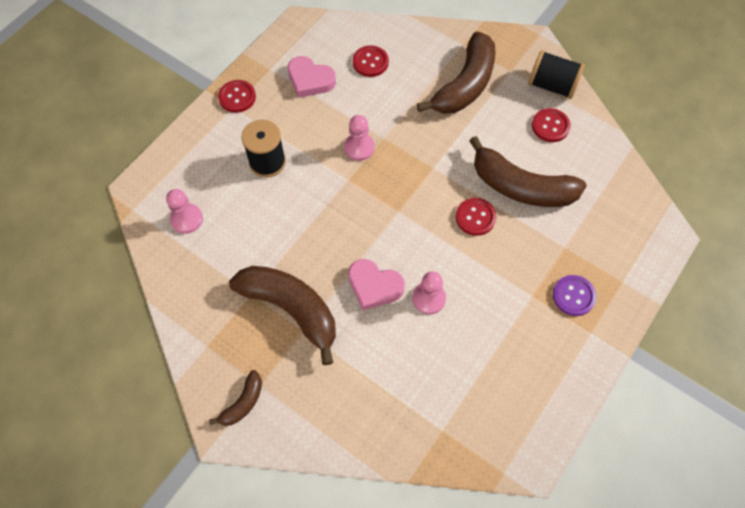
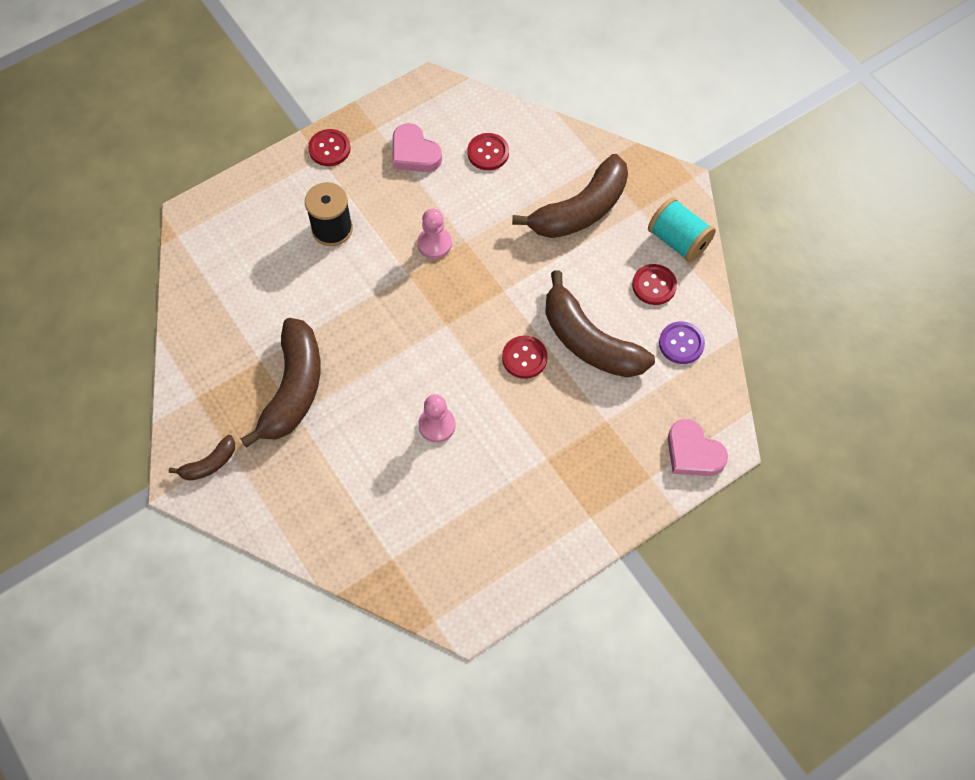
camera: 20 degrees right, 0 degrees up
pink pawn [166,189,203,234] -> none
brown banana [229,266,336,365] -> brown banana turned 45 degrees clockwise [241,318,321,448]
pink heart [348,259,405,310] -> pink heart moved to [668,419,728,476]
black spool [528,50,585,99] -> turquoise spool [648,197,716,262]
purple button [553,275,596,316] -> purple button moved to [659,321,705,364]

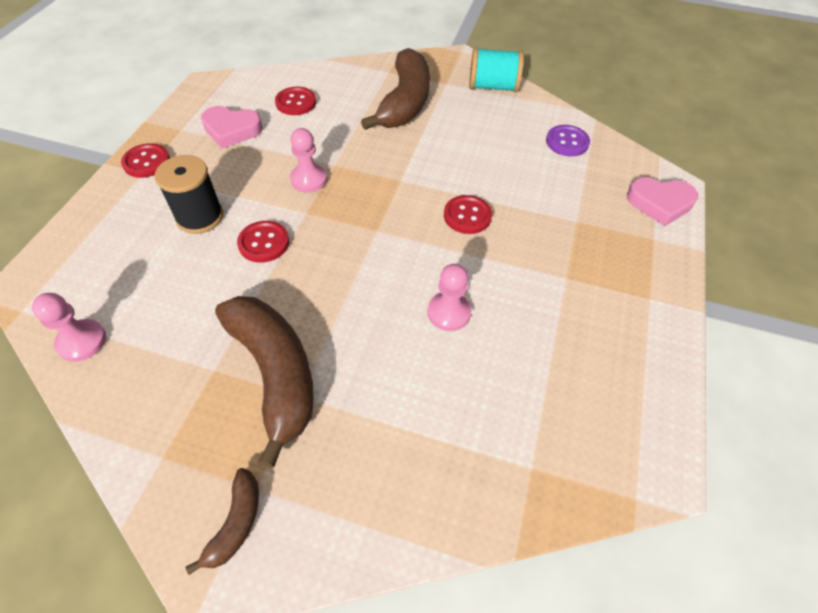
camera: 40 degrees left, 10 degrees down
brown banana [545,270,655,378] -> none
red button [632,264,677,305] -> red button moved to [237,221,289,263]
none -> pink pawn [32,293,106,362]

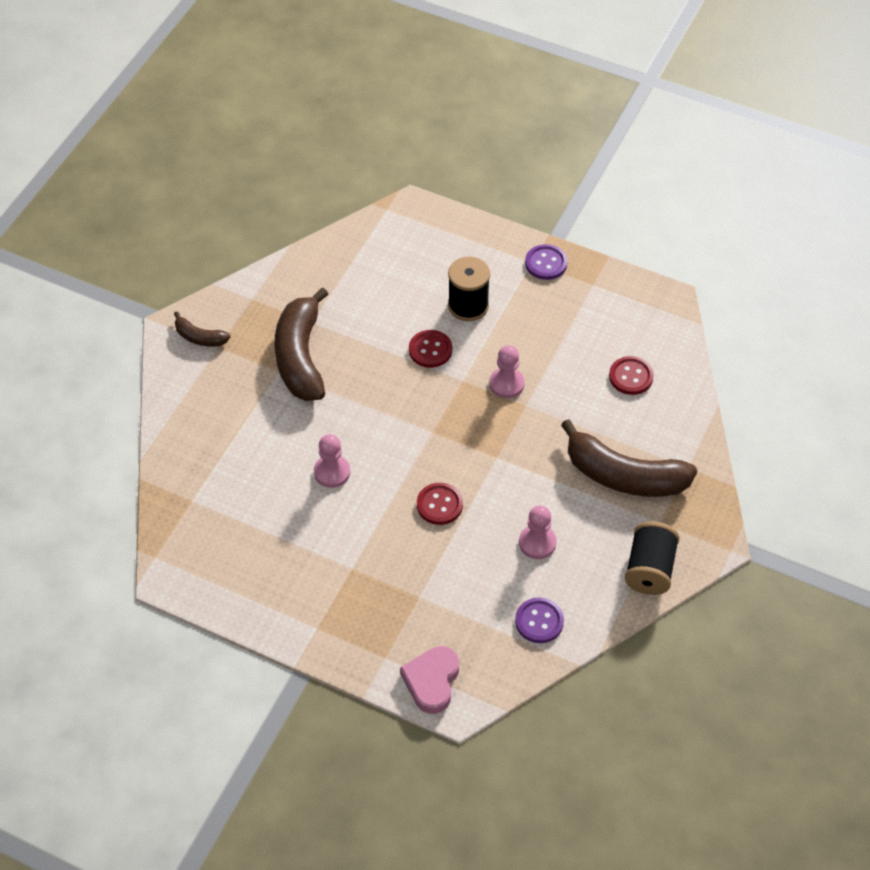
camera: 100 degrees right, 0 degrees up
pink pawn [32,293,106,362] -> pink pawn moved to [519,506,556,559]
red button [121,143,170,178] -> purple button [525,244,567,280]
pink heart [201,106,263,148] -> none
brown banana [215,296,314,468] -> brown banana turned 105 degrees clockwise [274,287,328,401]
turquoise spool [469,48,524,92] -> black spool [625,521,680,595]

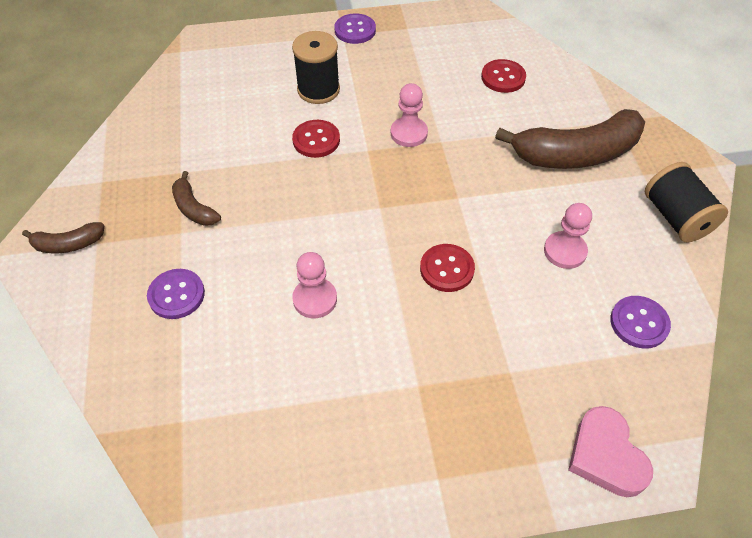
camera: 35 degrees left, 0 degrees up
brown banana [274,287,328,401] -> brown banana [172,171,221,226], size x0.48
none -> purple button [147,269,205,319]

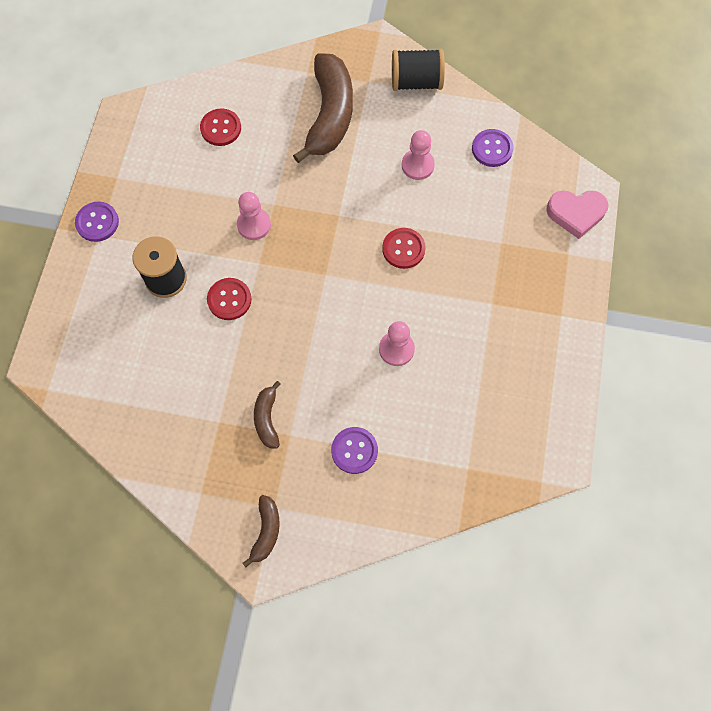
camera: 70 degrees left, 15 degrees up
brown banana [172,171,221,226] -> brown banana turned 105 degrees clockwise [254,381,281,449]

